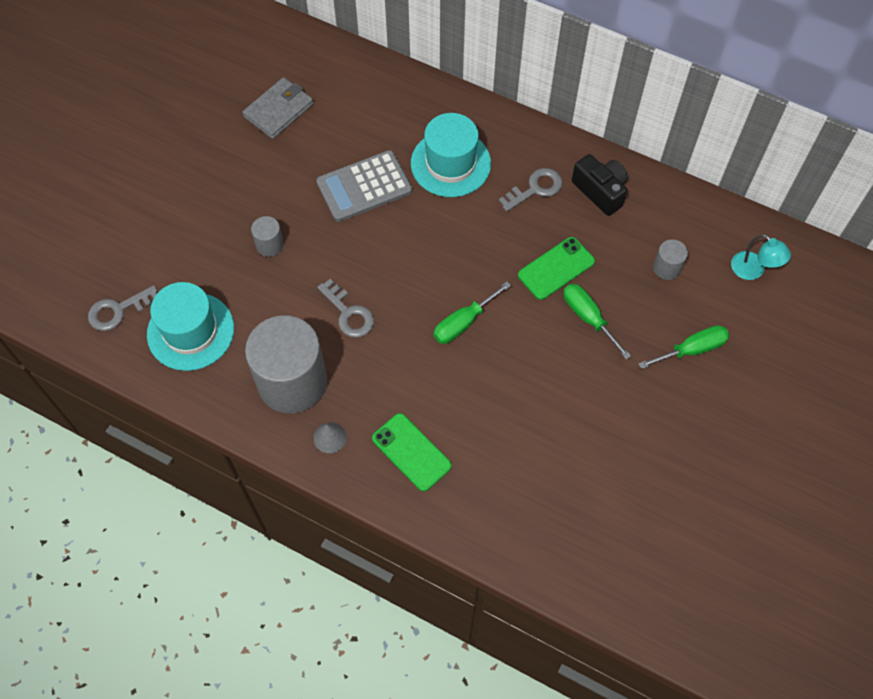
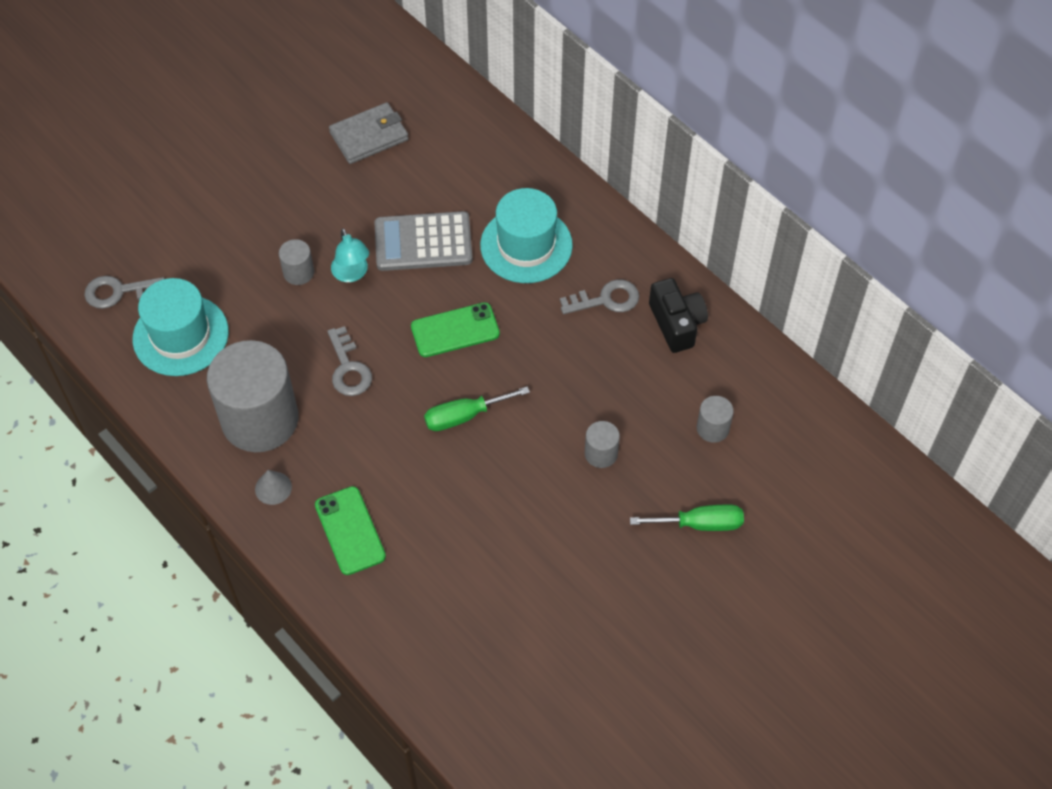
camera: 20 degrees right, 5 degrees down
green phone [518,237,595,300] -> green phone moved to [411,302,500,357]
green screwdriver [563,284,631,360] -> grey cylinder [585,421,620,468]
turquoise lamp [731,234,791,280] -> turquoise lamp moved to [331,228,369,282]

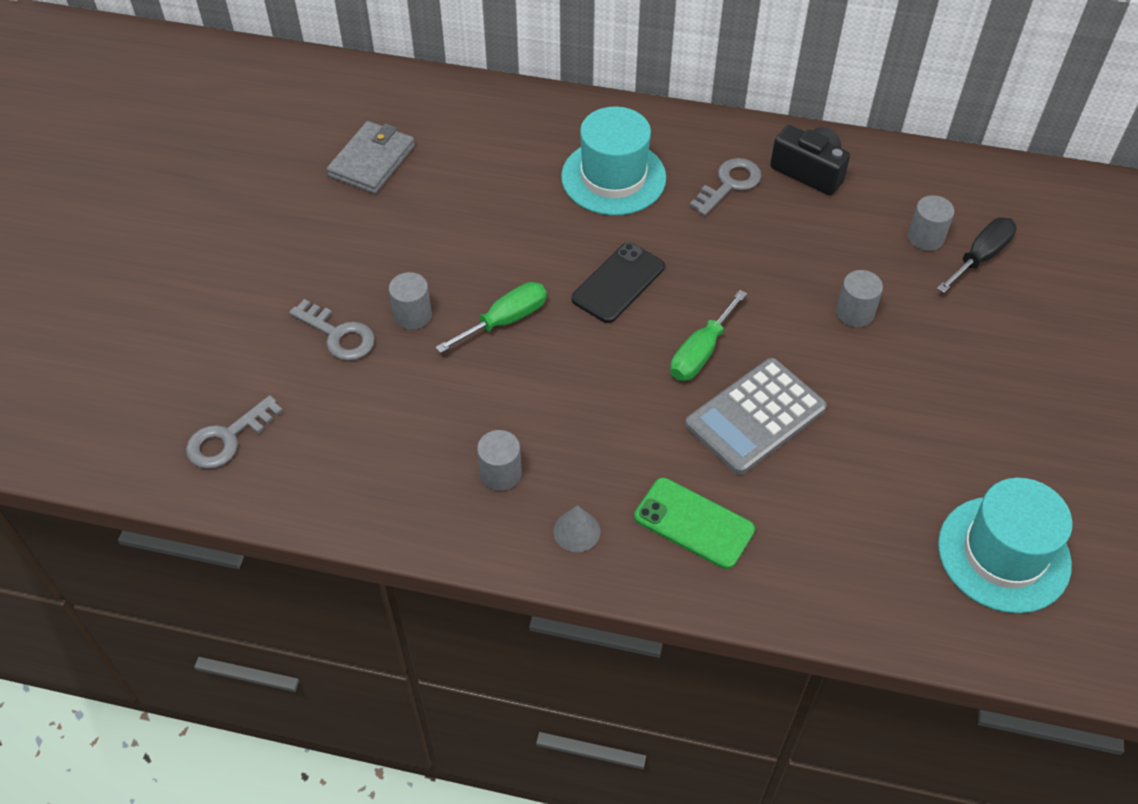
camera: 35 degrees left, 5 degrees down
turquoise hat [133,278,229,376] -> turquoise hat moved to [938,478,1073,613]
grey cylinder [207,340,299,452] -> grey cylinder [477,430,522,491], size x0.43
grey key [327,326,372,396] -> grey key moved to [289,299,375,361]
turquoise lamp [331,228,369,282] -> none
grey calculator [375,211,473,271] -> grey calculator moved to [685,358,827,475]
green phone [411,302,500,357] -> black phone [572,242,665,323]
green screwdriver [630,504,744,531] -> green screwdriver moved to [435,282,547,353]
none -> black screwdriver [937,217,1017,293]

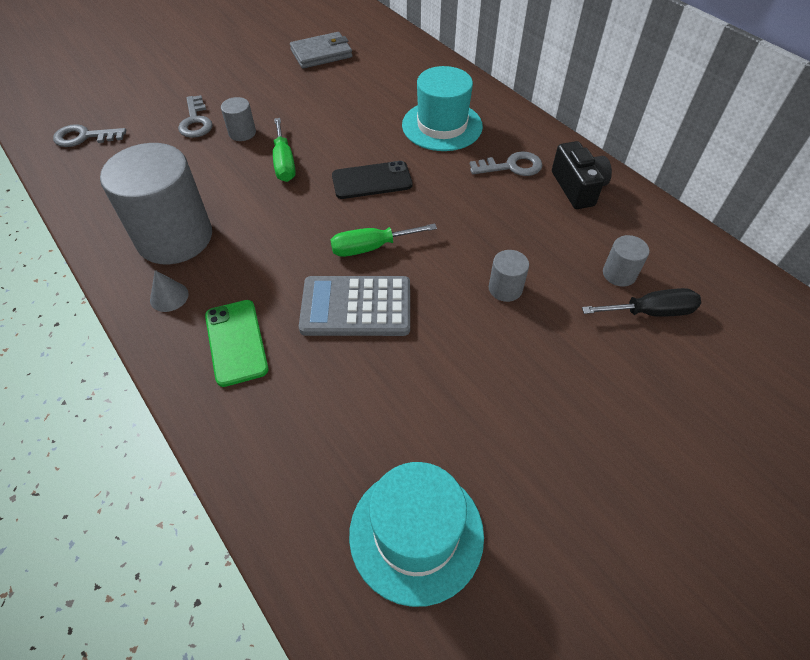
camera: 40 degrees right, 0 degrees up
green screwdriver [435,282,547,353] -> green screwdriver turned 75 degrees clockwise [273,118,296,182]
grey cylinder [477,430,522,491] -> grey cylinder [100,143,212,264], size x2.35

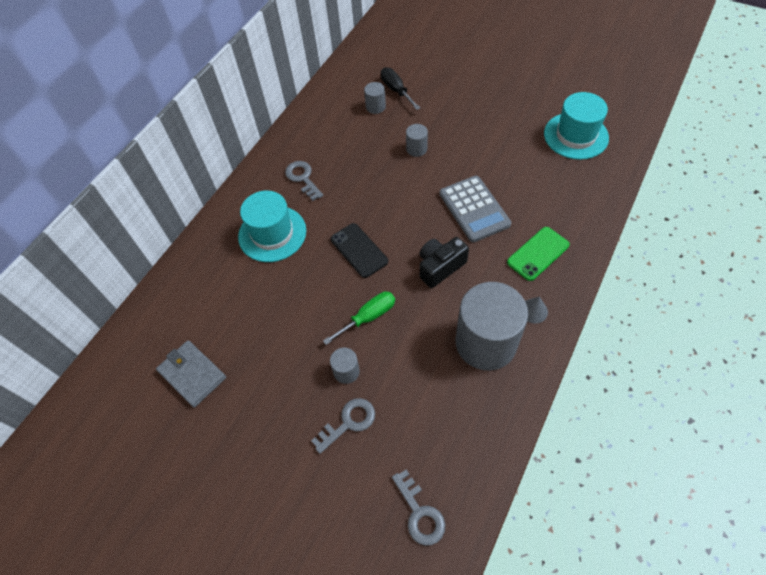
camera: 110 degrees left, 5 degrees up
green screwdriver [330,223,437,257] -> none
black camera [552,141,612,209] -> black camera moved to [419,237,469,288]

